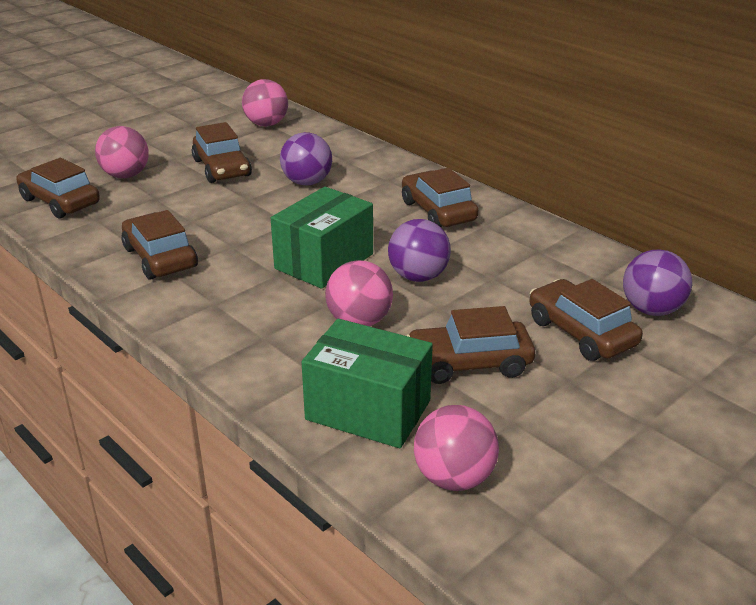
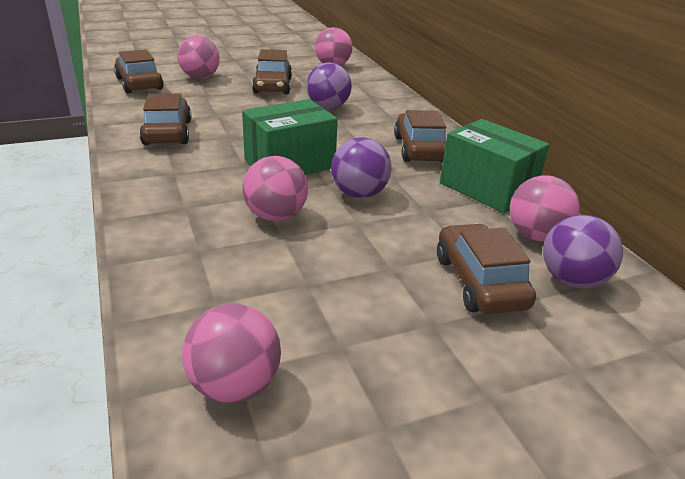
camera: 20 degrees right, 0 degrees up
green box [302,319,433,448] -> green box moved to [440,119,550,213]
brown car [407,306,535,384] -> none
none -> pink ball [510,175,580,242]

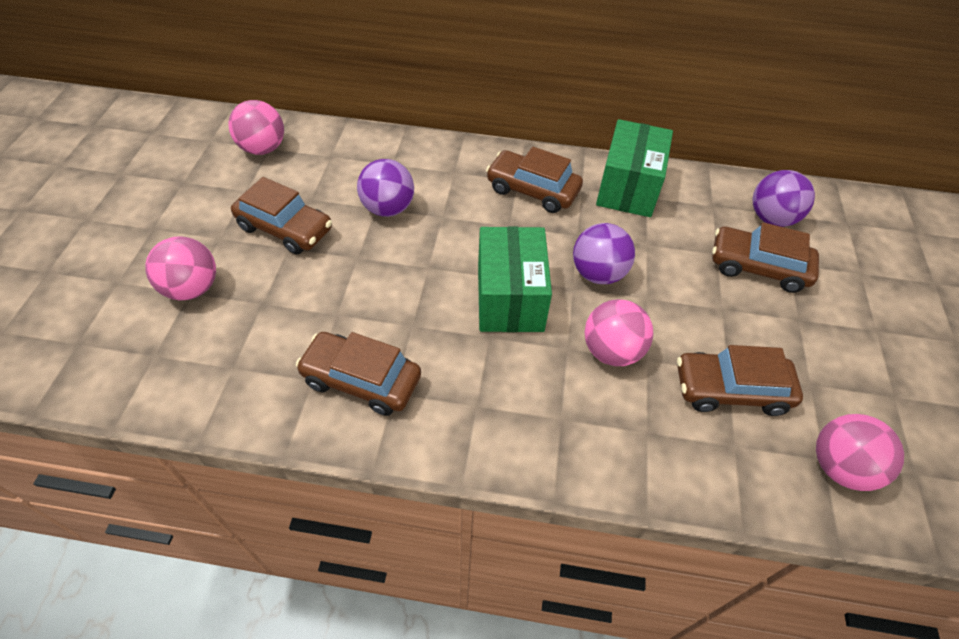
camera: 60 degrees left, 20 degrees up
brown car [114,49,164,93] -> brown car moved to [677,345,803,416]
green box [440,119,550,213] -> green box turned 60 degrees counterclockwise [596,119,673,217]
pink ball [510,175,580,242] -> none

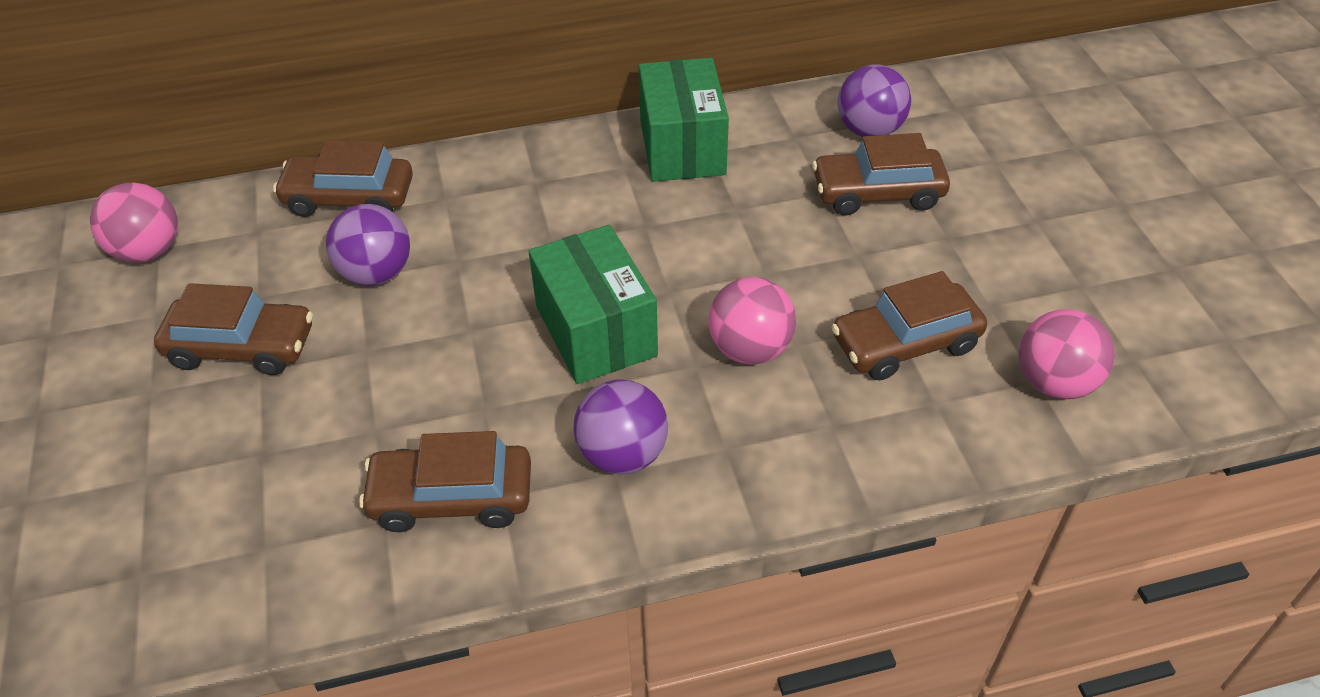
camera: 20 degrees left, 5 degrees down
pink ball [145,236,216,300] -> none
brown car [486,147,583,213] -> brown car moved to [273,140,413,217]
purple ball [573,223,635,284] -> purple ball moved to [574,379,668,474]

